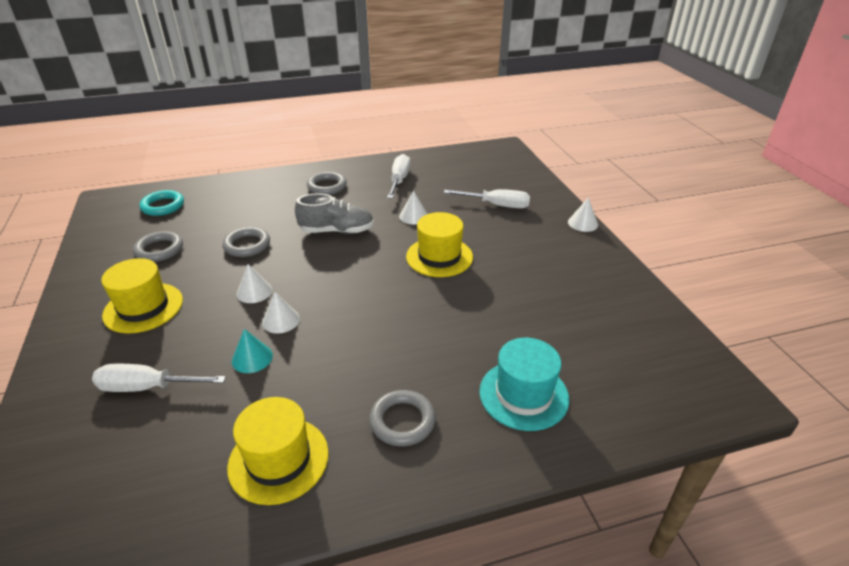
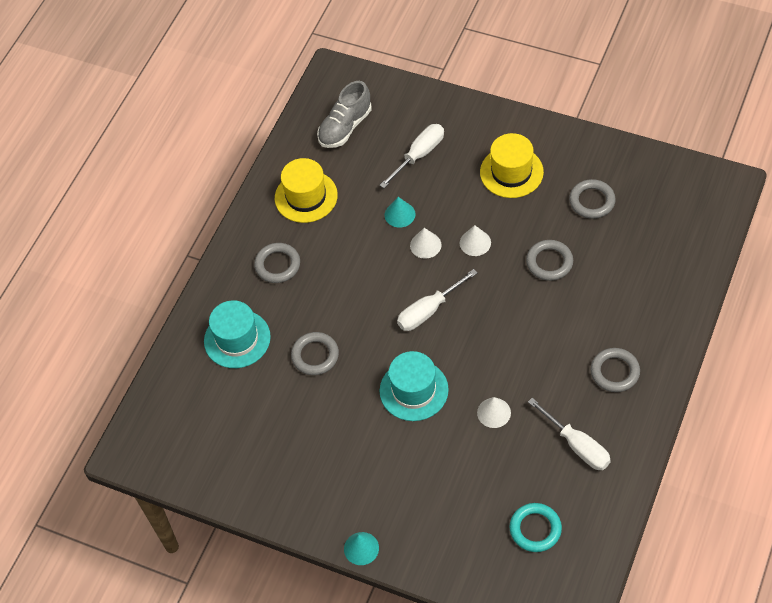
camera: 135 degrees right, 20 degrees up
turquoise ring [139,190,184,216] -> turquoise ring moved to [509,503,562,552]
grey shoe [295,193,374,234] -> grey shoe moved to [317,81,372,148]
yellow hat [406,212,473,277] -> turquoise hat [379,351,449,421]
white screwdriver [444,189,530,208] -> white screwdriver moved to [397,269,477,331]
white cone [568,197,598,232] -> turquoise cone [344,532,379,565]
none -> grey ring [291,332,339,375]

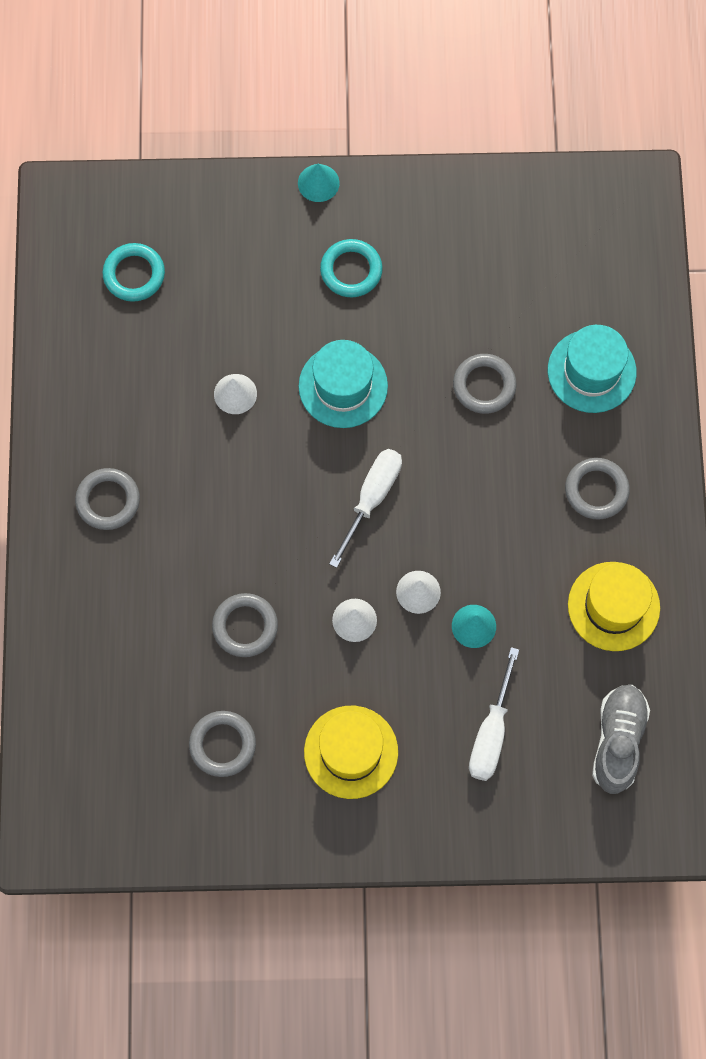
camera: 150 degrees right, 15 degrees up
white screwdriver [528,398,611,470] -> none
none -> turquoise ring [320,239,383,297]

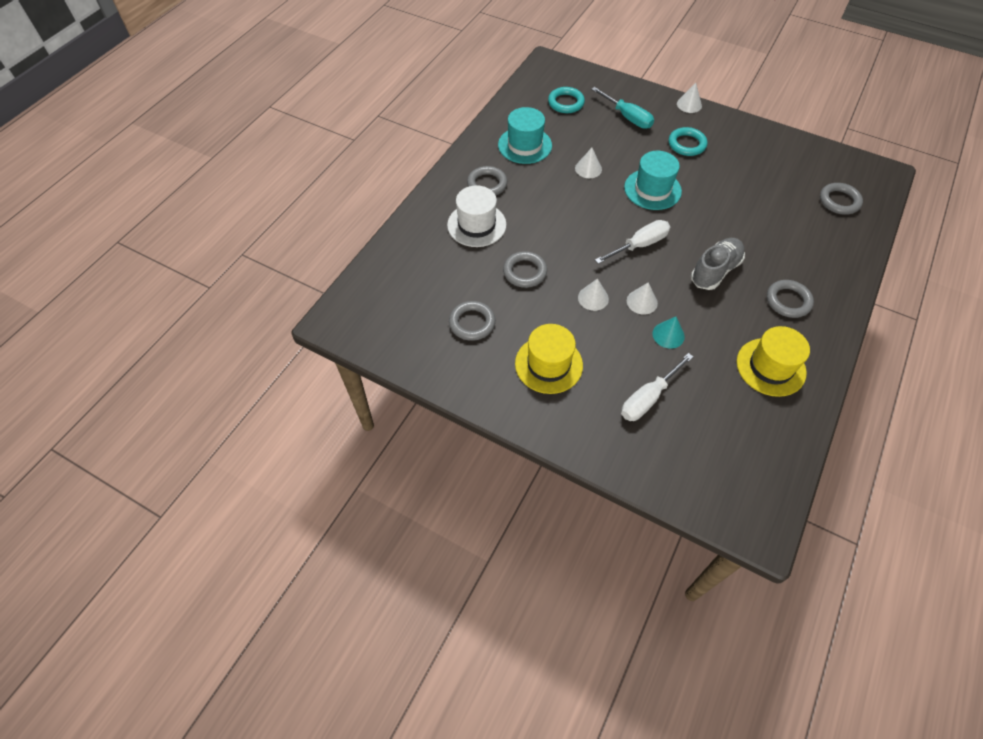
camera: 30 degrees right, 15 degrees down
turquoise cone [298,164,339,202] -> white cone [677,83,702,113]
grey ring [453,354,516,414] -> grey ring moved to [820,183,863,215]
turquoise hat [548,325,637,413] -> turquoise hat moved to [498,107,552,164]
grey shoe [592,685,650,794] -> grey shoe moved to [691,238,745,290]
none -> white hat [447,185,506,247]
none -> turquoise screwdriver [591,87,654,129]

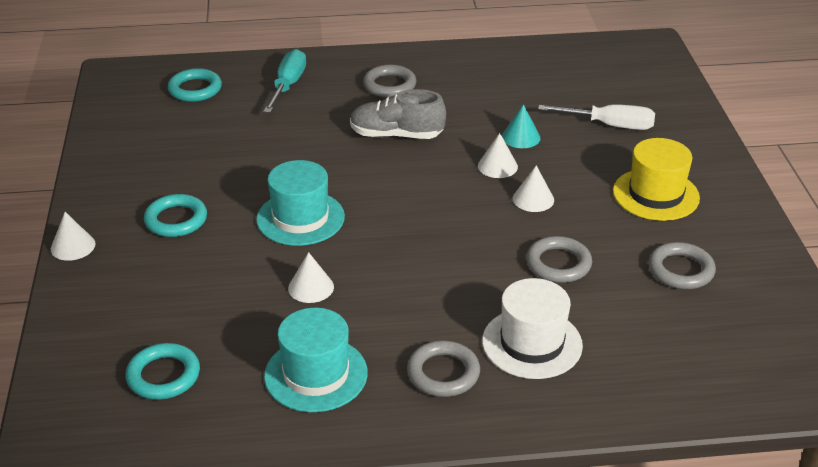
camera: 125 degrees left, 20 degrees down
turquoise screwdriver [591,87,654,129] -> turquoise screwdriver moved to [263,49,306,113]
white screwdriver [595,220,670,264] -> none
yellow hat [737,326,810,397] -> none
grey ring [820,183,863,215] -> turquoise ring [168,68,222,102]

